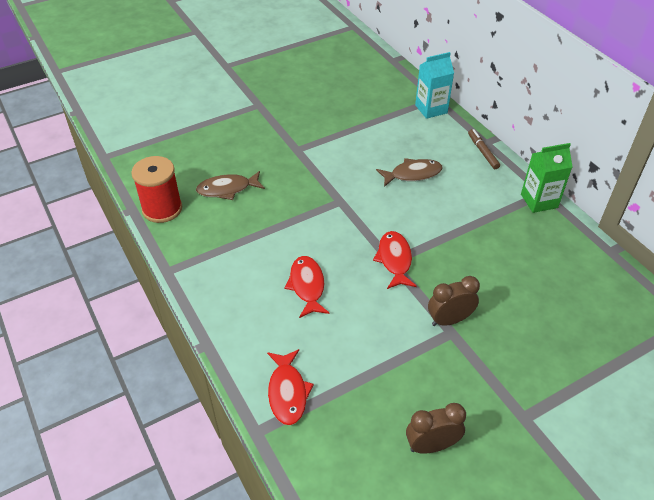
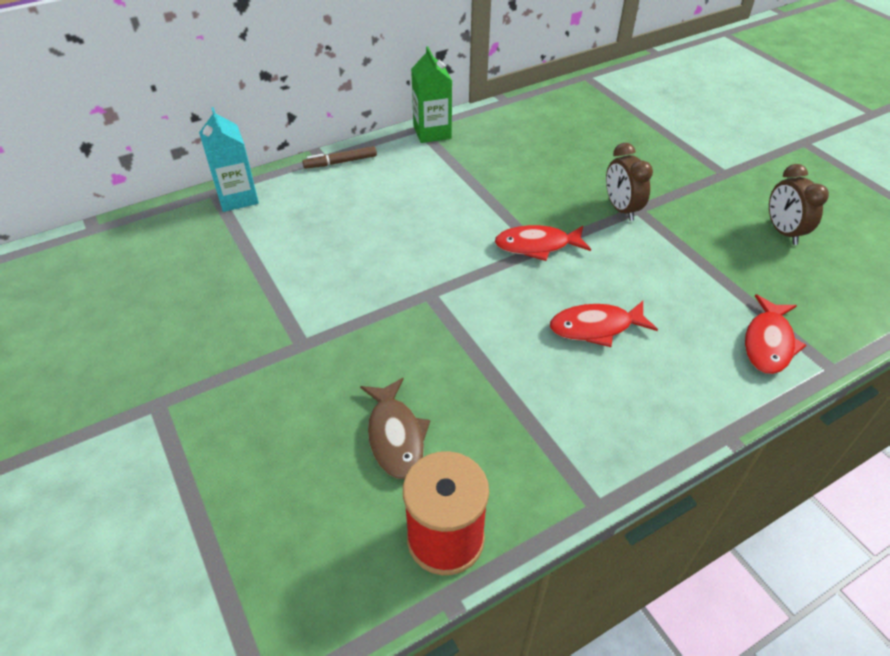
camera: 90 degrees left, 0 degrees up
red fish [267,349,314,425] -> red fish turned 120 degrees clockwise [745,294,806,374]
brown fish [376,158,443,187] -> none

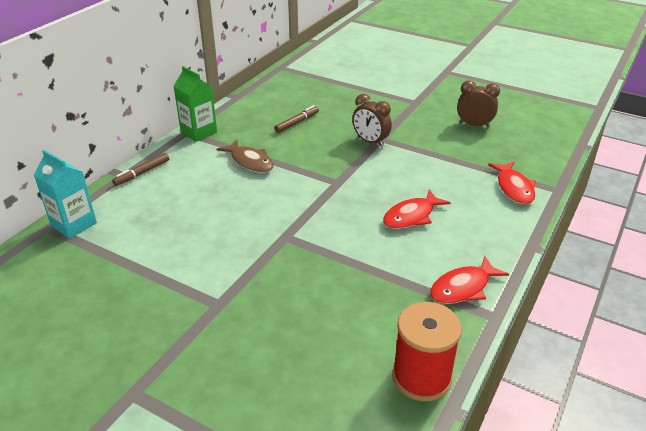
camera: 30 degrees left, 10 degrees down
brown fish [360,378,430,479] -> brown fish moved to [217,140,274,173]
red fish [495,225,591,261] -> red fish moved to [430,256,509,304]
brown clock [769,164,829,245] -> brown clock turned 150 degrees clockwise [457,80,500,127]
none -> brown marker [274,105,319,133]

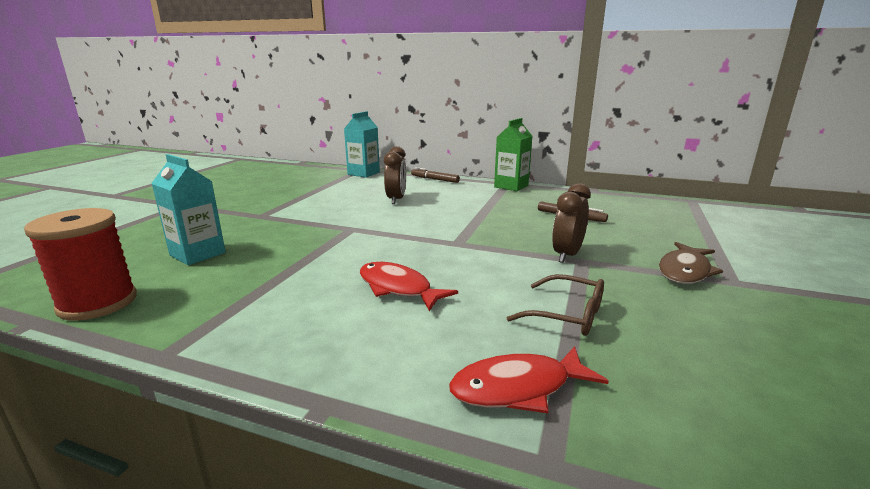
camera: 80 degrees right, 15 degrees down
brown fish [217,140,274,173] -> brown fish moved to [659,242,723,284]
red fish [430,256,509,304] -> none
brown clock [457,80,500,127] -> brown clock moved to [384,146,406,204]
none -> turquoise carton [151,154,226,265]
none -> brown glasses [507,274,604,336]

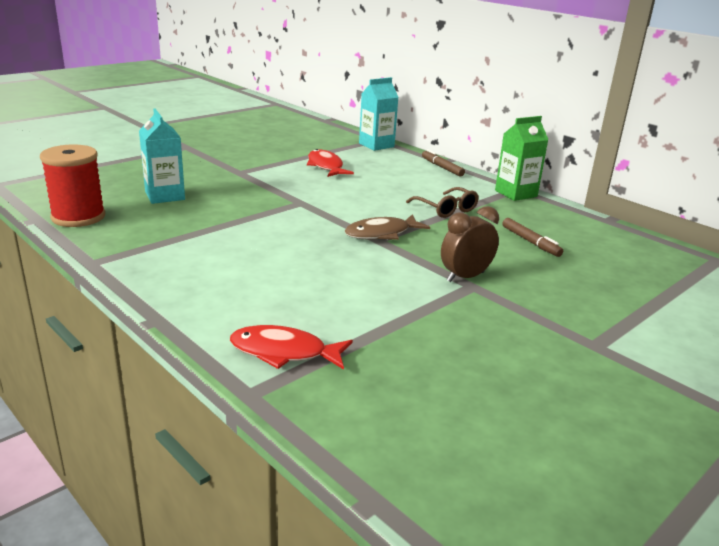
camera: 25 degrees right, 5 degrees up
red fish [360,262,458,311] -> red fish moved to [307,149,354,177]
brown clock [384,146,406,204] -> none
brown glasses [507,274,604,336] -> brown glasses moved to [406,187,479,218]
brown fish [659,242,723,284] -> brown fish moved to [345,214,430,240]

